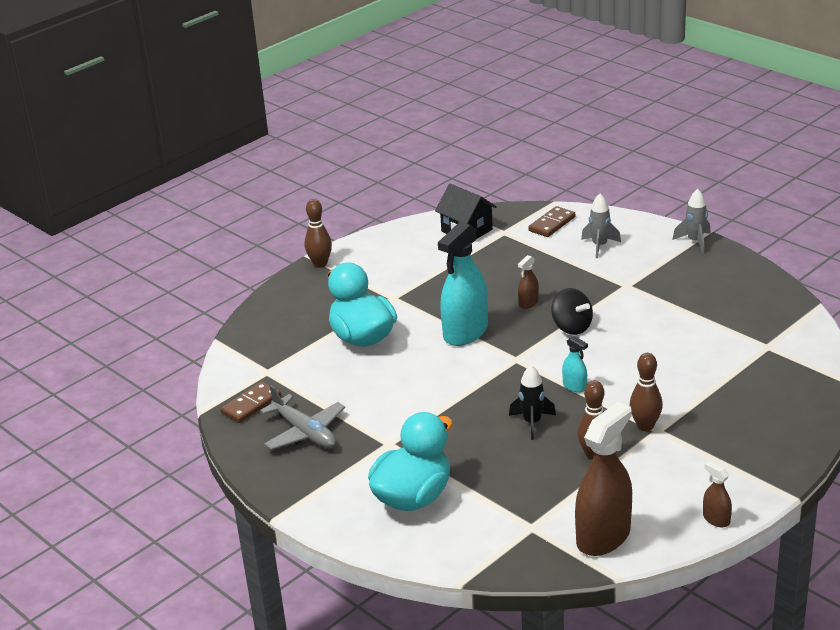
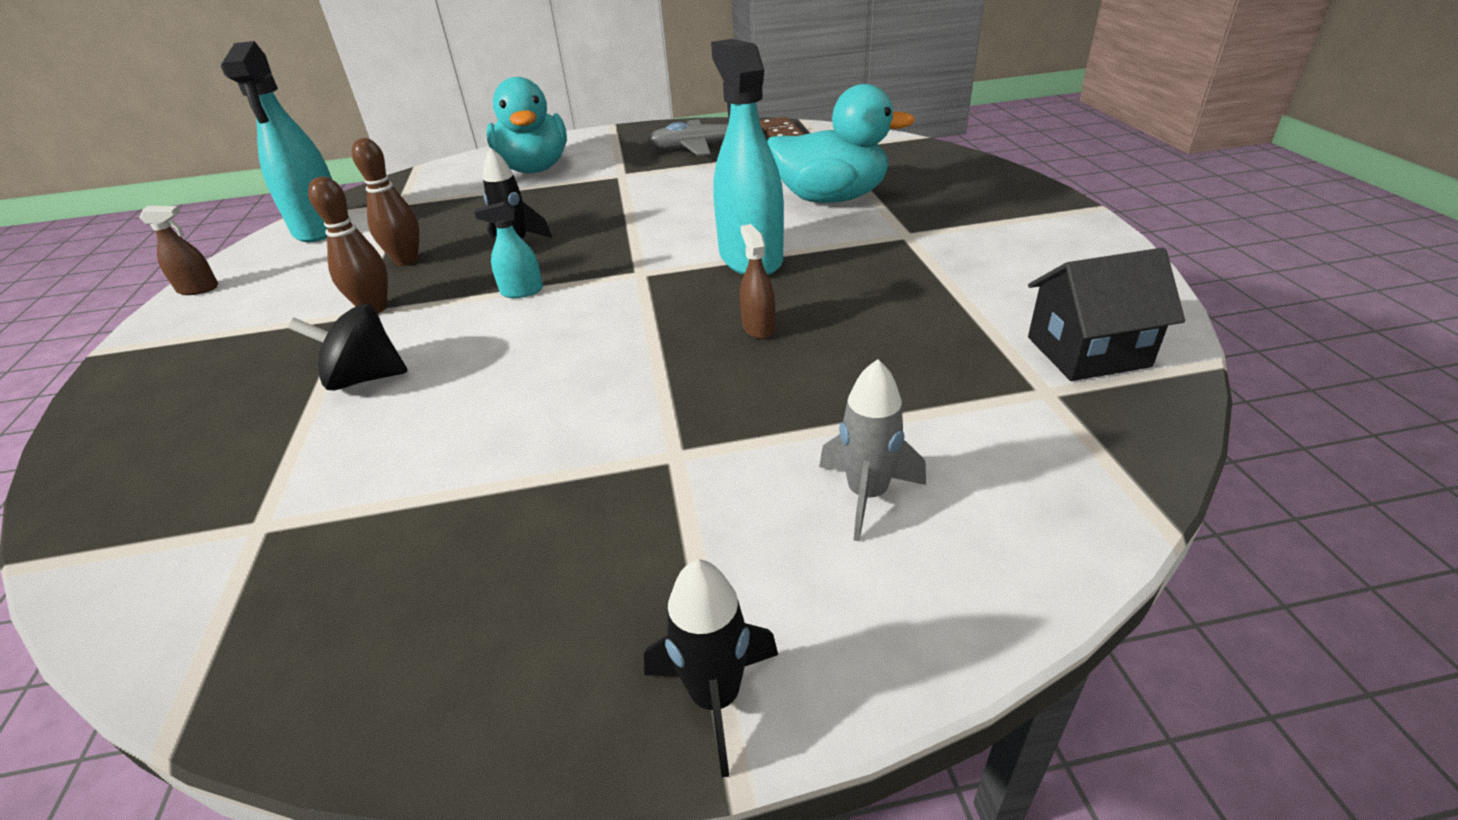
camera: 125 degrees right, 5 degrees up
brown bowling pin [304,199,332,268] -> none
brown domino [528,206,575,237] -> none
black spinning top [551,288,593,335] -> black spinning top moved to [288,304,408,391]
brown spray bottle [575,402,632,556] -> turquoise spray bottle [221,41,332,242]
grey rocket [672,189,710,253] -> black rocket [644,559,778,778]

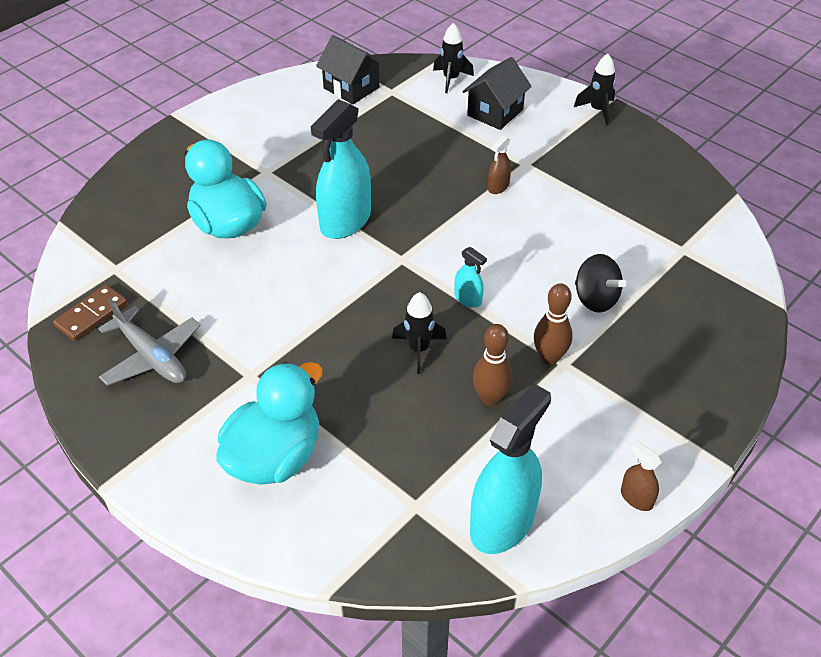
camera: 130 degrees left, 10 degrees up
brown spray bottle [740,224,775,339] -> brown spray bottle moved to [488,136,511,194]
grey rocket [819,359,926,541] -> black house [463,57,532,130]
none -> black rocket [433,23,474,93]

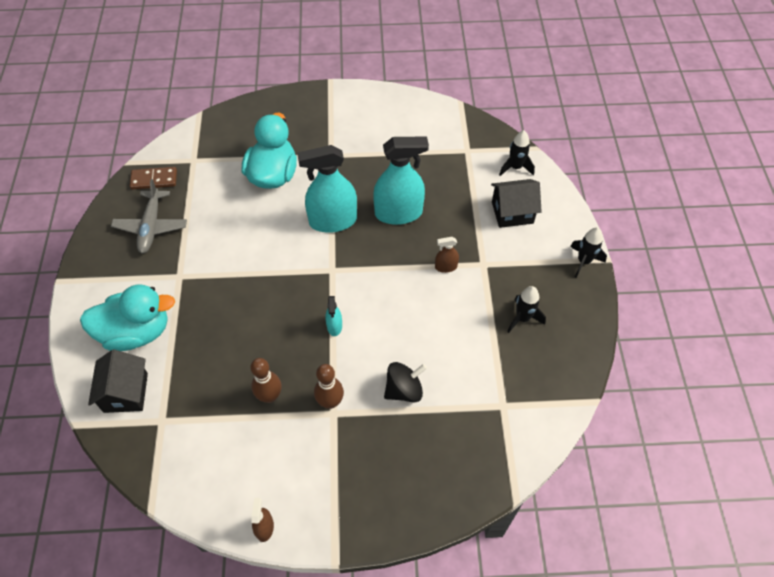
camera: 45 degrees right, 10 degrees up
black house [316,35,384,104] -> black house moved to [88,349,148,413]
black rocket [392,292,447,374] -> black rocket moved to [507,286,546,333]
turquoise spray bottle [470,383,551,554] -> turquoise spray bottle moved to [373,136,429,225]
black spinning top [575,254,626,313] -> black spinning top turned 120 degrees counterclockwise [384,362,427,403]

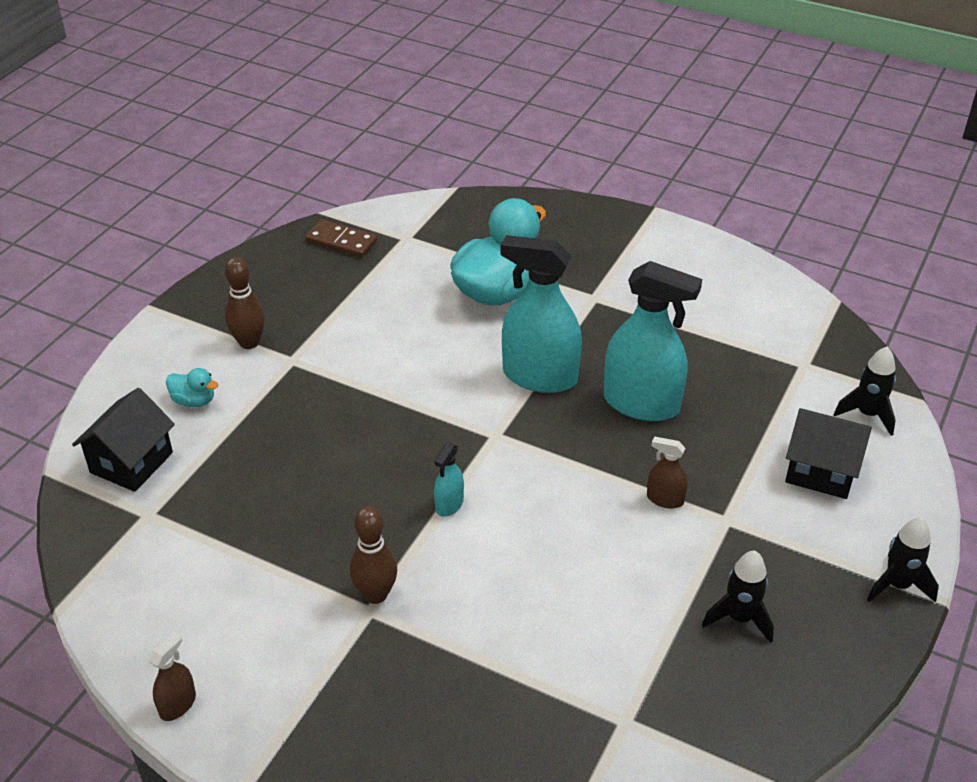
camera: 30 degrees right, 15 degrees down
turquoise duck [80,285,175,351] -> turquoise duck [166,368,219,407], size x0.43
grey plane [111,179,187,253] -> none
brown bowling pin [250,358,282,403] -> brown bowling pin moved to [225,257,265,349]
black spinning top [384,362,427,403] -> none

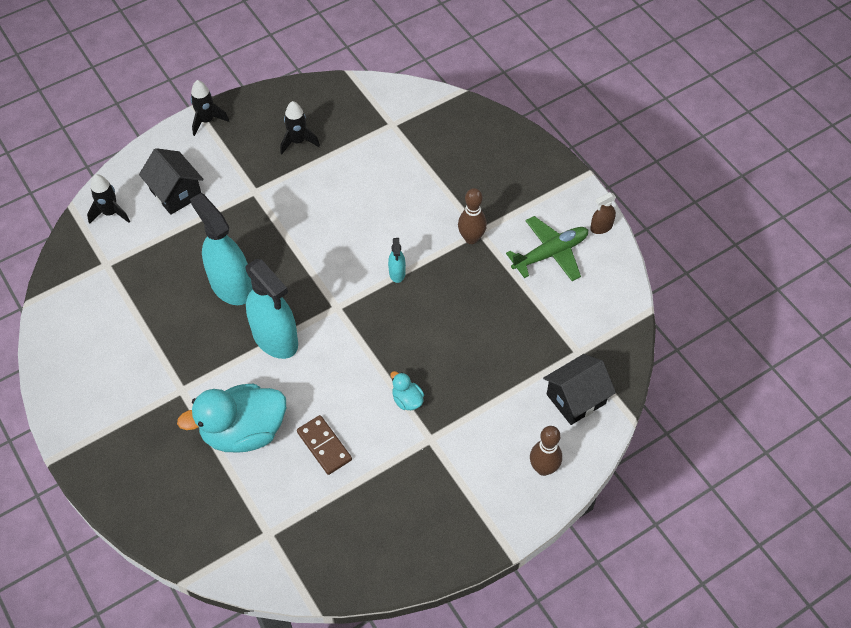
camera: 150 degrees left, 15 degrees up
turquoise duck [166,368,219,407] -> turquoise duck moved to [391,371,424,410]
brown bowling pin [225,257,265,349] -> brown bowling pin moved to [530,426,562,476]
brown domino [305,219,377,258] -> brown domino moved to [297,415,352,475]
turquoise spray bottle [434,443,464,517] -> turquoise spray bottle turned 120 degrees clockwise [388,238,406,283]
brown spray bottle [647,436,688,508] -> none
none -> green plane [506,216,588,281]

